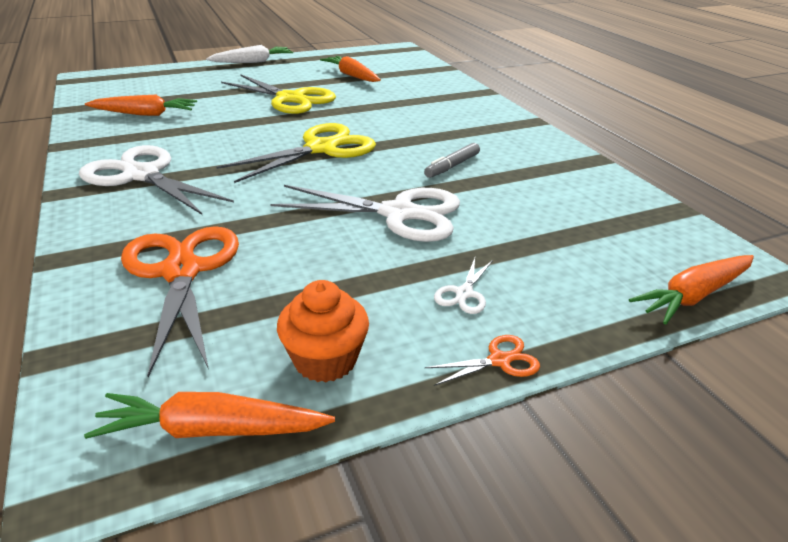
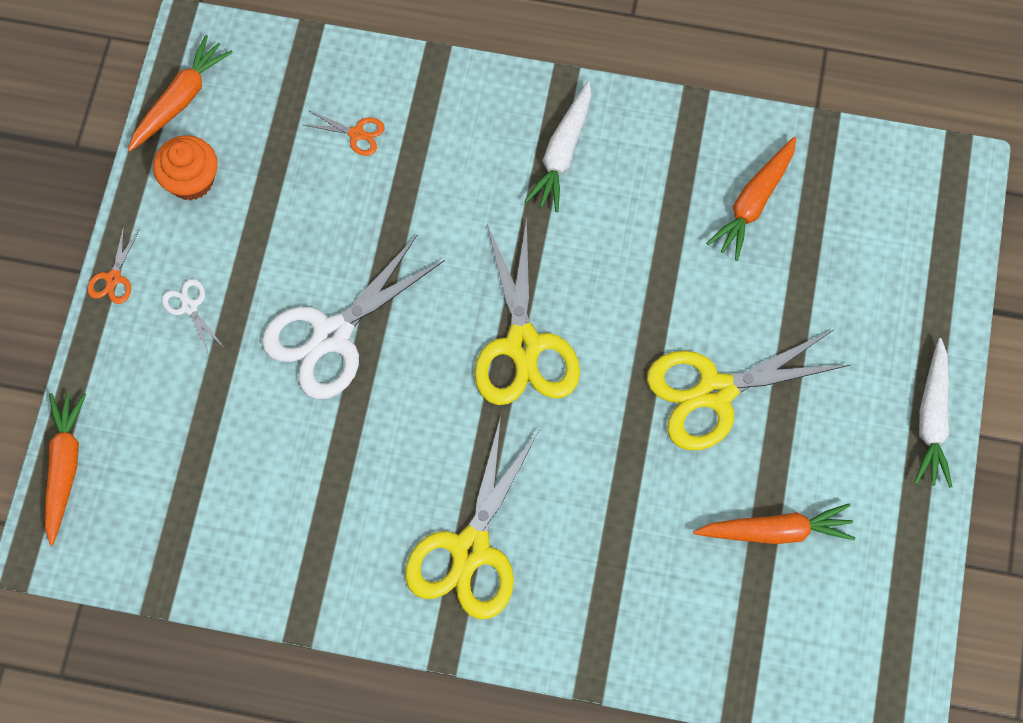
camera: 125 degrees right, 35 degrees up
white scissors [79,145,234,215] -> white carrot [525,81,591,212]
orange scissors [121,226,239,377] -> orange scissors [304,110,385,156], size x0.43
grey marker [424,143,480,178] -> none
none -> yellow scissors [405,416,540,620]

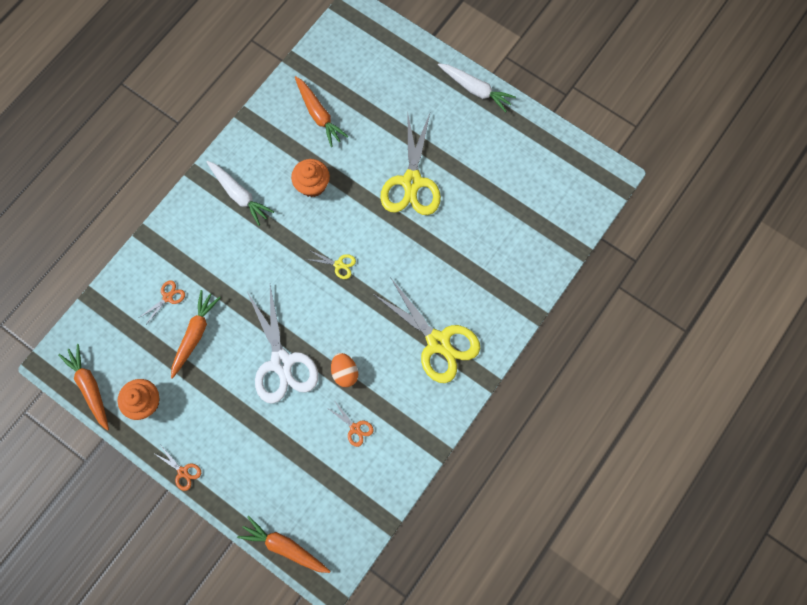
camera: 65 degrees left, 5 degrees up
white scissors [162,279,223,355] -> none
yellow scissors [474,218,580,405] -> yellow scissors [305,250,356,279], size x0.43
orange carrot [694,504,855,544] -> orange carrot moved to [171,290,220,379]
none -> orange cupcake [291,159,330,197]
none -> orange scissors [329,400,374,447]
none -> orange egg [331,353,358,387]

